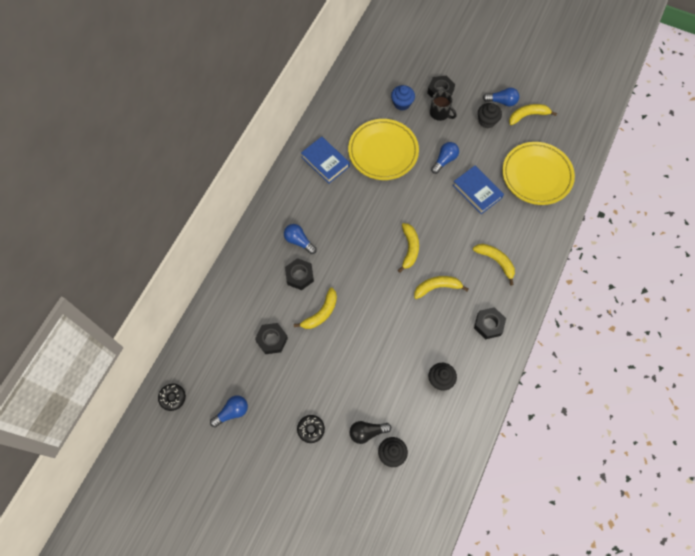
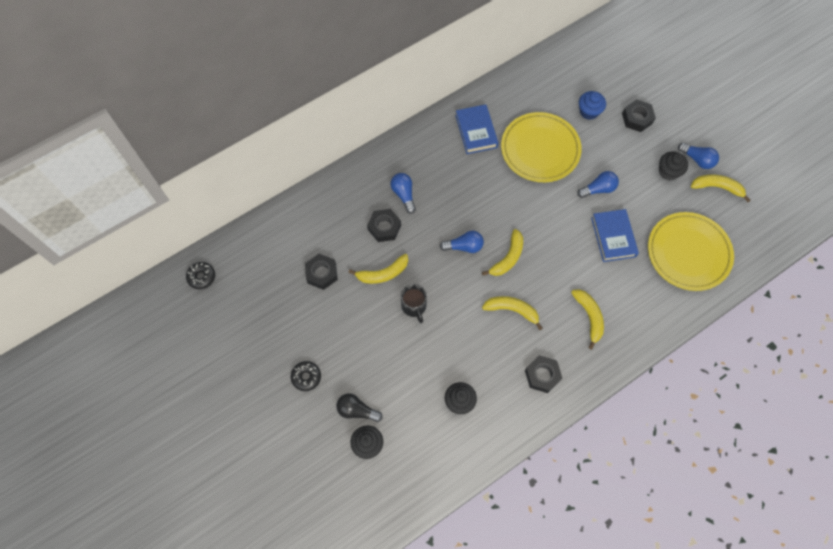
camera: 30 degrees right, 0 degrees up
blue light bulb [210,396,248,427] -> blue light bulb moved to [440,231,484,253]
black mug [430,91,457,121] -> black mug moved to [401,284,427,323]

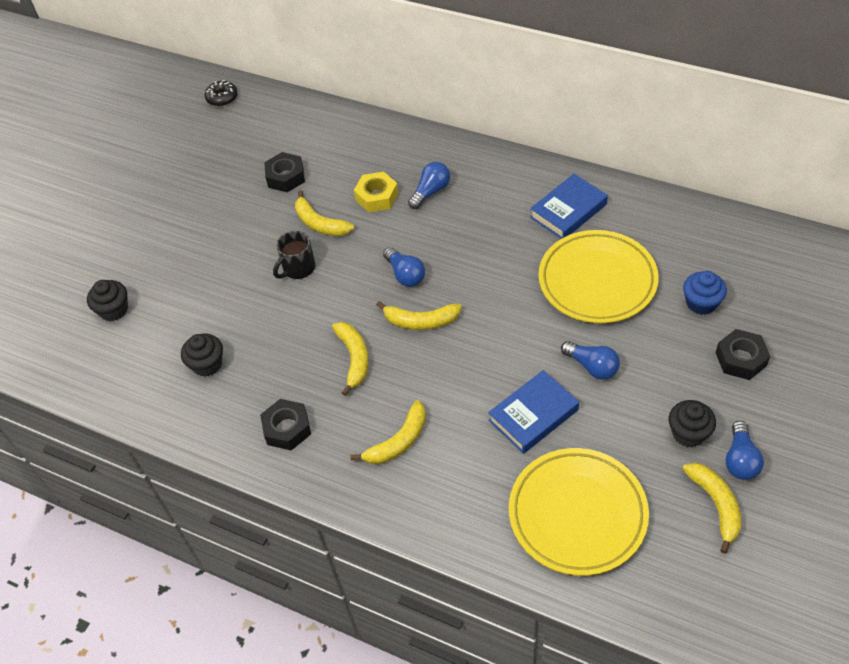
camera: 65 degrees right, 15 degrees down
black donut [291,361,321,391] -> none
black light bulb [336,393,383,422] -> none
black nut [367,209,401,242] -> yellow nut [354,172,399,212]

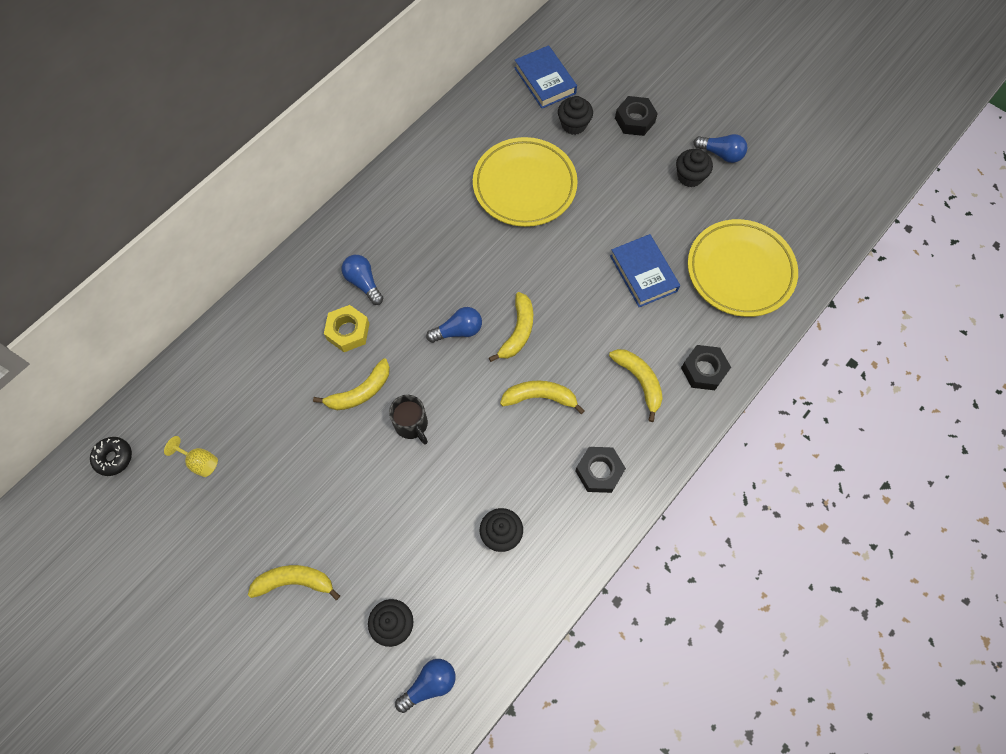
camera: 80 degrees left, 15 degrees up
black nut [264,152,305,192] -> black nut moved to [681,345,731,390]
blue book [530,174,608,239] -> blue book moved to [515,45,577,108]
blue light bulb [561,341,620,380] -> blue light bulb moved to [395,659,456,713]
blue cupcake [683,271,727,315] -> black cupcake [558,96,593,135]
yellow banana [683,463,741,554] -> yellow banana moved to [248,565,340,600]
none -> yellow goblet [164,436,218,477]

